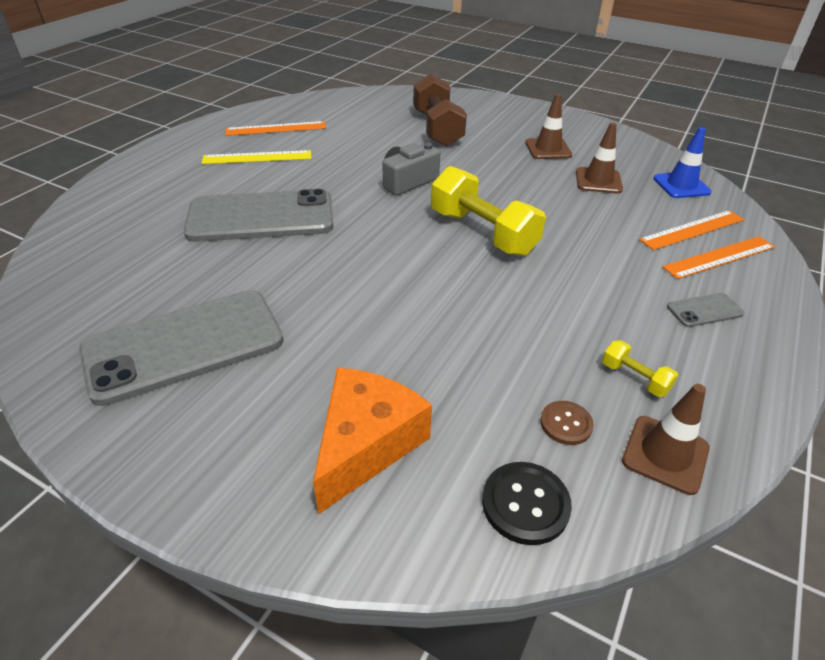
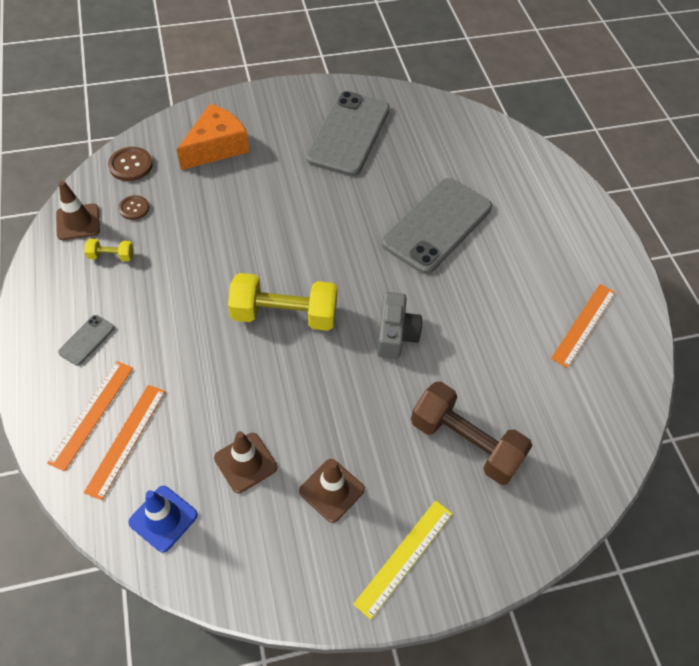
camera: 135 degrees right, 15 degrees up
yellow ruler [202,150,311,164] -> yellow ruler moved to [353,500,452,620]
orange cheese [313,367,432,514] -> orange cheese turned 120 degrees counterclockwise [177,104,249,170]
black button [482,462,572,545] -> brown button [108,147,153,181]

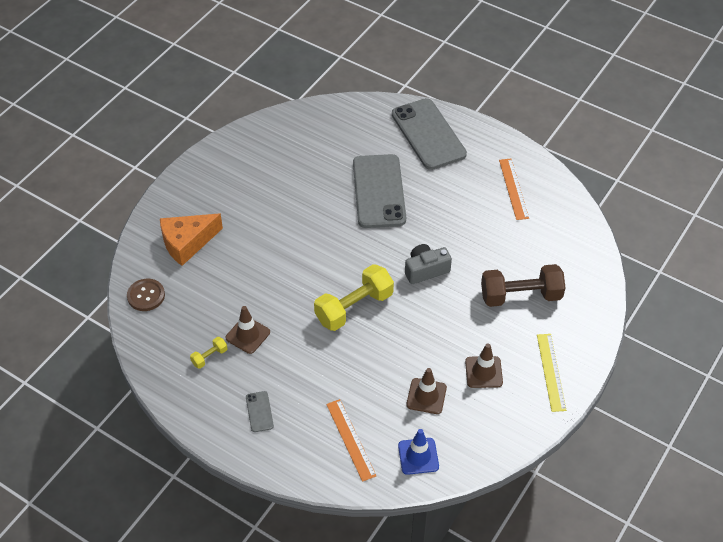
camera: 40 degrees left, 5 degrees down
orange ruler [47,361,133,471] -> none
brown traffic cone [56,181,100,240] -> brown traffic cone moved to [226,306,270,354]
brown button [118,195,149,220] -> none
orange cheese [177,104,249,170] -> orange cheese turned 120 degrees counterclockwise [160,213,223,266]
grey phone [306,91,390,176] -> grey phone moved to [392,98,467,170]
grey camera [377,292,422,359] -> grey camera turned 75 degrees counterclockwise [405,244,452,284]

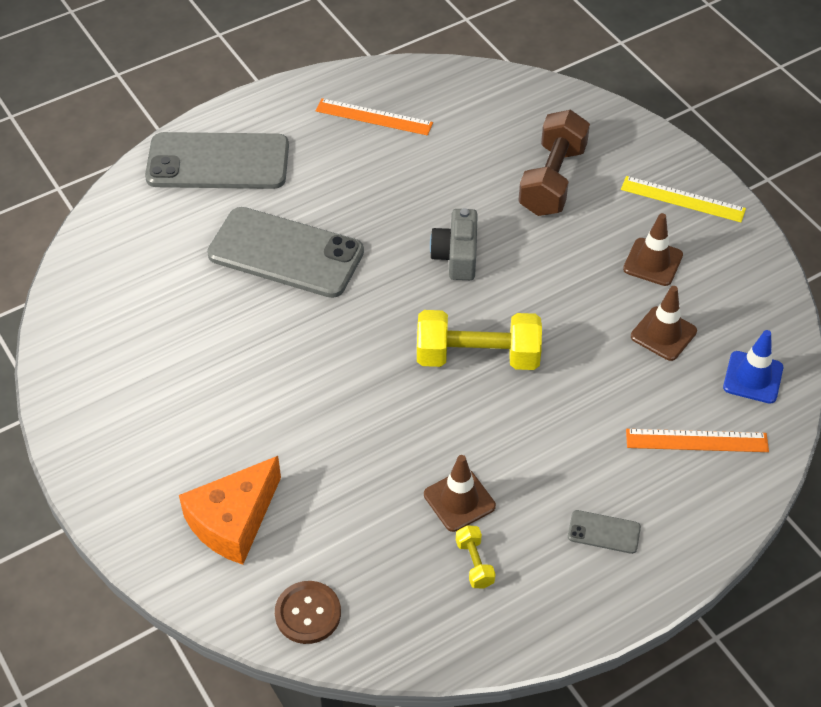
camera: 65 degrees left, 0 degrees up
orange cheese [160,213,223,266] -> orange cheese turned 45 degrees clockwise [179,456,281,565]
yellow dumbbell [314,264,394,331] -> yellow dumbbell turned 75 degrees counterclockwise [417,310,542,370]

